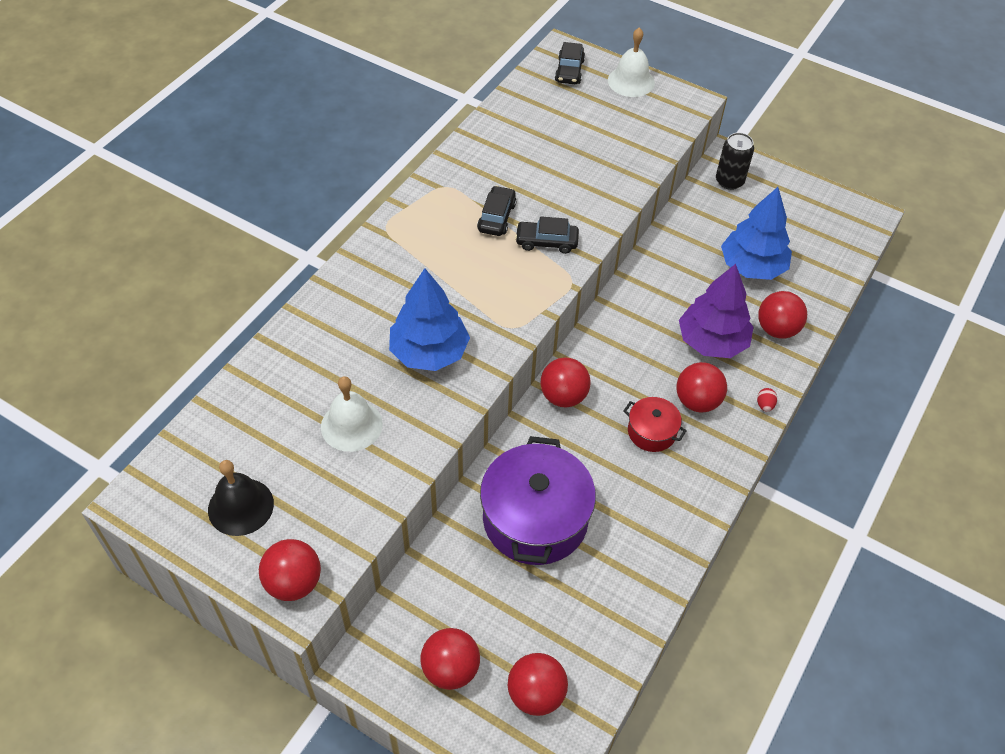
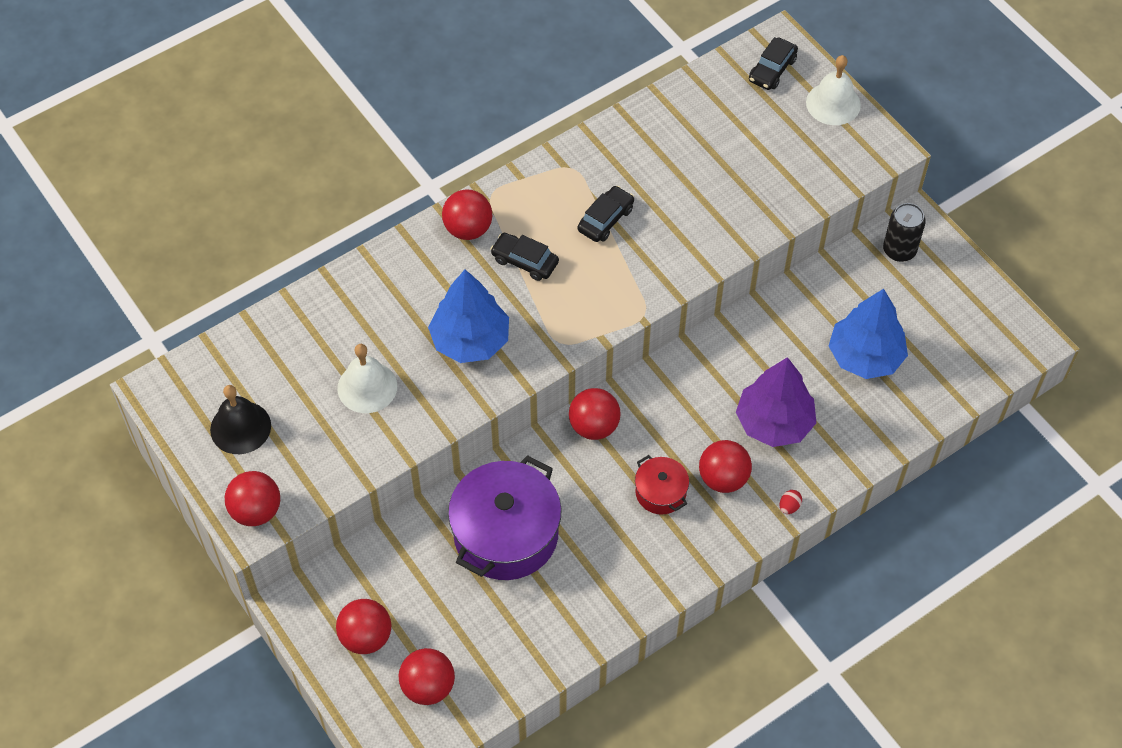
camera: 25 degrees right, 5 degrees up
black car [515,216,579,254] -> black car moved to [490,233,559,281]
red ball [758,291,807,339] -> red ball moved to [442,189,492,240]

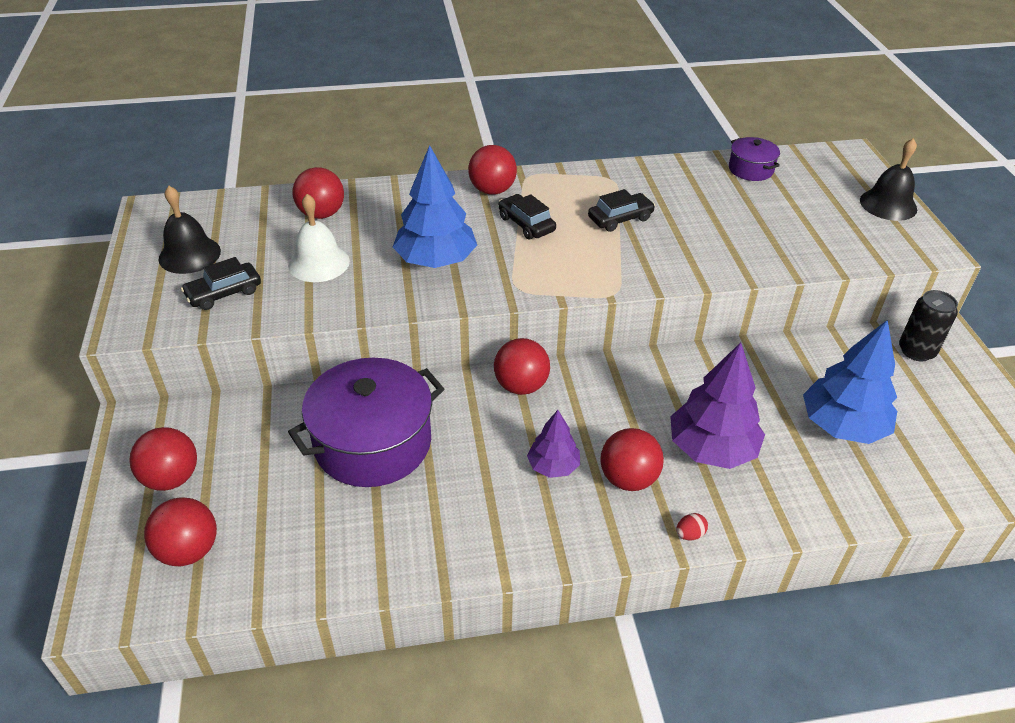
camera: 25 degrees right, 15 degrees down
red ball [225,471,280,526] -> red ball moved to [292,167,344,219]
red pot [635,455,689,515] -> purple tree [527,410,580,478]
black car [749,37,798,90] -> black car moved to [181,257,261,310]
white bell [806,55,861,125] -> black bell [860,138,917,221]
none -> purple pot [729,137,780,181]

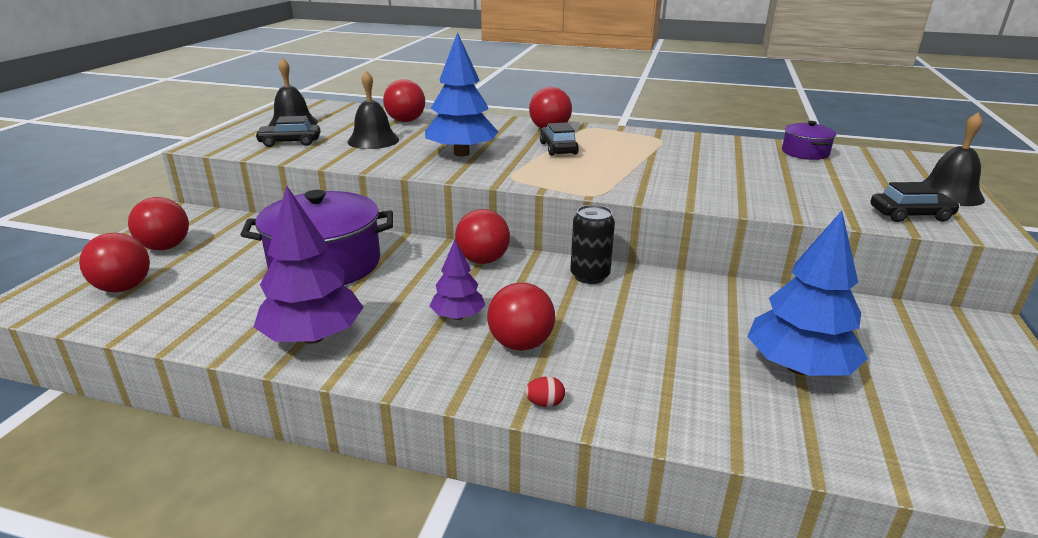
camera: 25 degrees right, 15 degrees down
white bell [288,194,350,282] -> black bell [347,71,399,149]
black car [588,189,655,232] -> black car moved to [870,182,960,222]
purple tree [670,342,765,469] -> purple tree moved to [254,186,364,344]
black can [899,290,958,361] -> black can moved to [570,205,615,284]

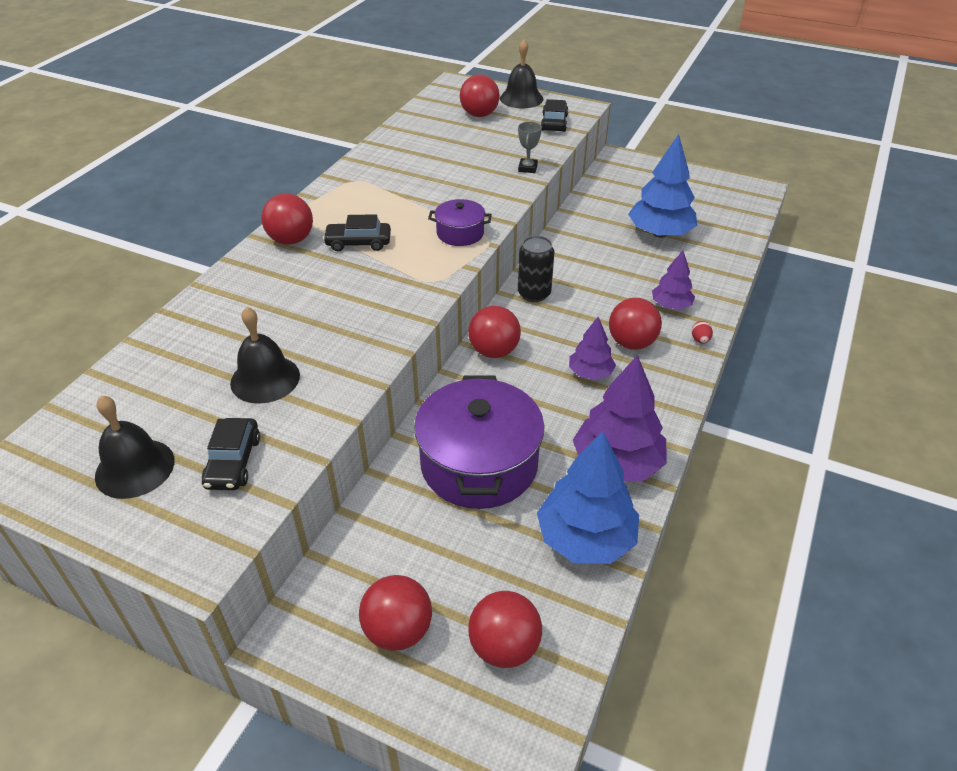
camera: 80 degrees left, 15 degrees up
red ball [383,79,425,122] -> red ball moved to [460,75,500,117]
blue tree [425,32,498,156] -> blue tree moved to [537,432,639,564]
purple pot [782,121,836,160] -> purple pot moved to [428,199,492,246]
none -> grey trophy [518,122,542,173]
none -> purple tree [652,250,695,310]

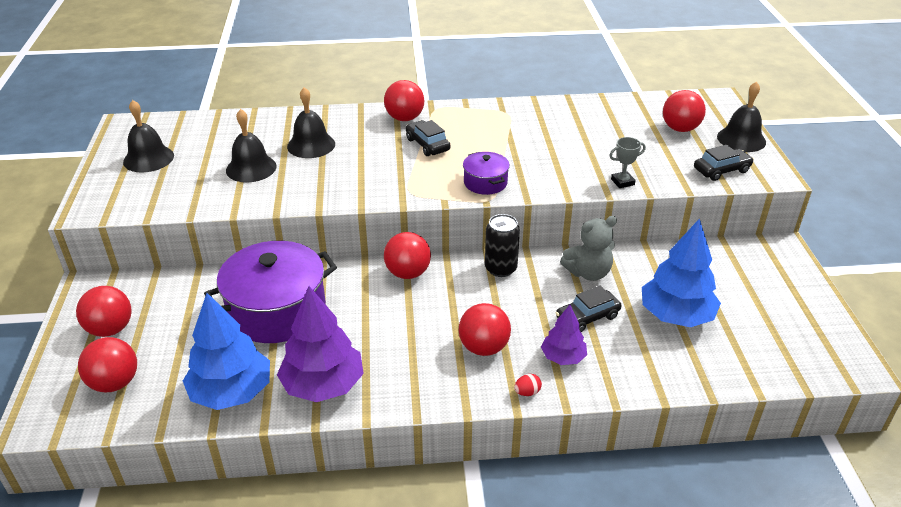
camera: 60 degrees right, 5 degrees down
black car [202,418,260,490] -> black car moved to [556,285,622,332]
purple tree [569,317,616,380] -> none
none -> black bell [287,87,335,158]
none -> grey teddy bear [560,216,617,281]

